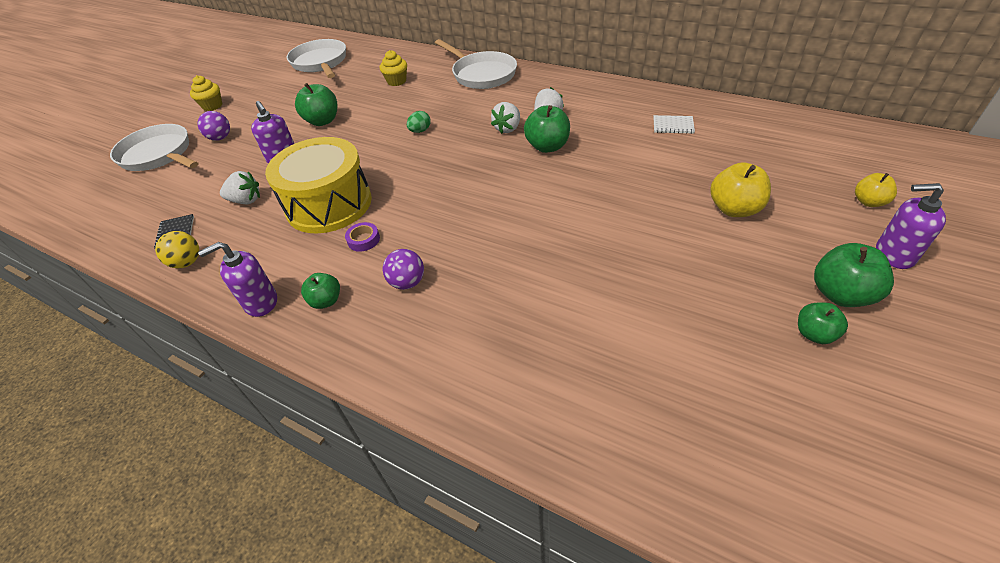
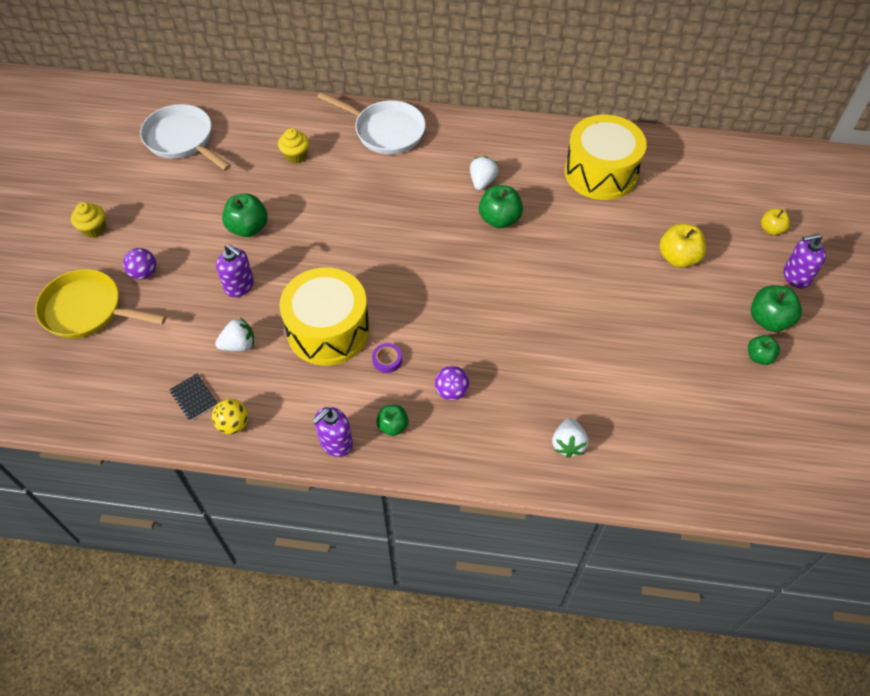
camera: 25 degrees left, 10 degrees up
white pan [110,124,198,171] -> yellow pan [35,269,166,339]
green egg [407,111,431,133] -> none
white strawberry [491,102,520,134] -> white strawberry moved to [552,418,589,458]
white notebook [654,115,695,134] -> yellow drum [564,115,647,200]

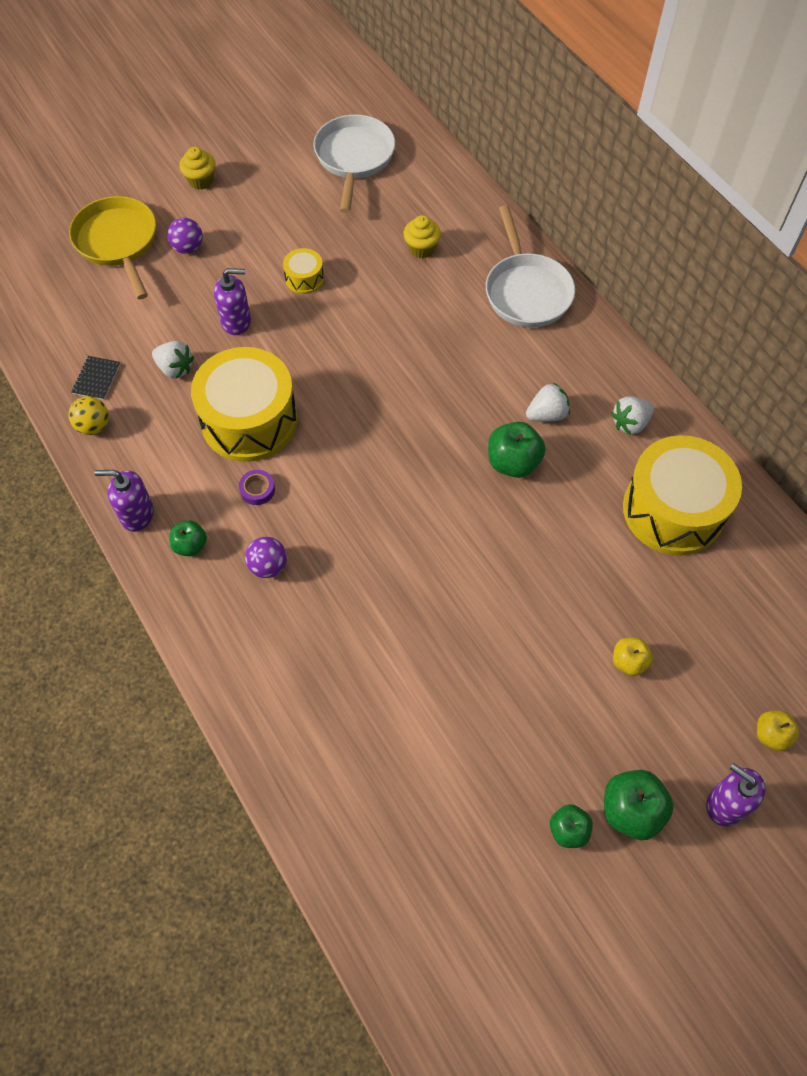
camera: 50 degrees right, 5 degrees up
purple soap dispenser [216,244,254,297] -> purple soap dispenser turned 90 degrees counterclockwise [214,268,251,335]
green apple [222,193,268,237] -> yellow drum [283,248,324,294]
white strawberry [552,418,589,458] -> white strawberry moved to [611,397,654,435]
yellow apple [659,223,706,268] -> yellow apple [613,637,653,676], size x0.62

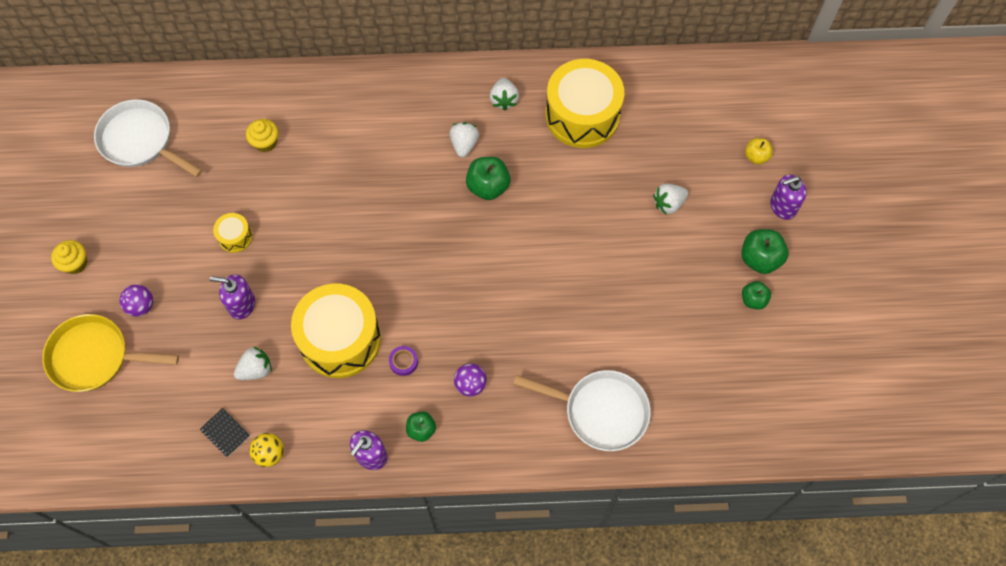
camera: 60 degrees left, 5 degrees up
purple soap dispenser [214,268,251,335] -> purple soap dispenser turned 105 degrees counterclockwise [210,274,255,320]
white pan [486,205,575,327] -> white pan moved to [513,370,651,451]
yellow apple [613,637,653,676] -> white strawberry [653,184,688,214]

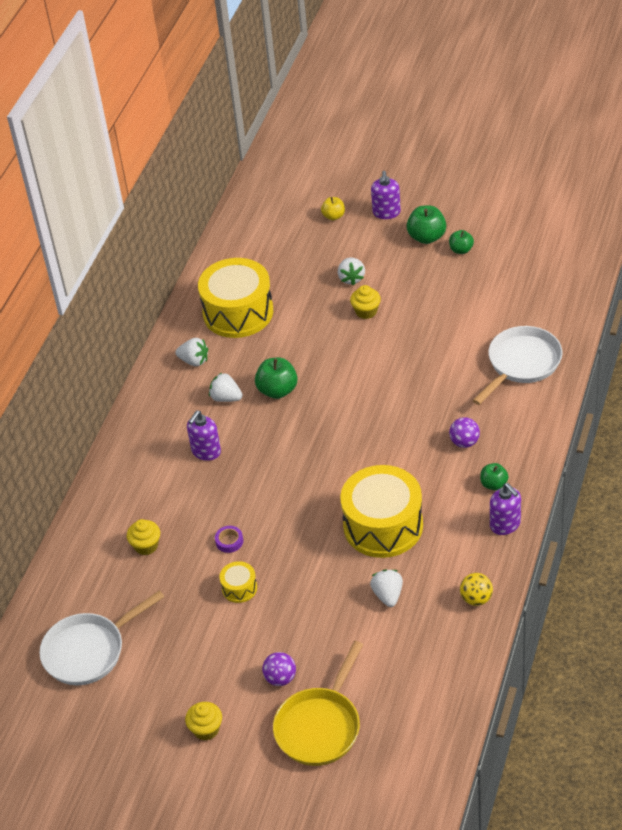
camera: 65 degrees left, 20 degrees down
black notebook [200,408,250,457] -> none
purple soap dispenser [210,274,255,320] -> purple soap dispenser moved to [187,411,221,461]
purple tape [389,346,418,376] -> purple tape moved to [215,526,243,553]
none -> yellow cupcake [350,285,381,319]

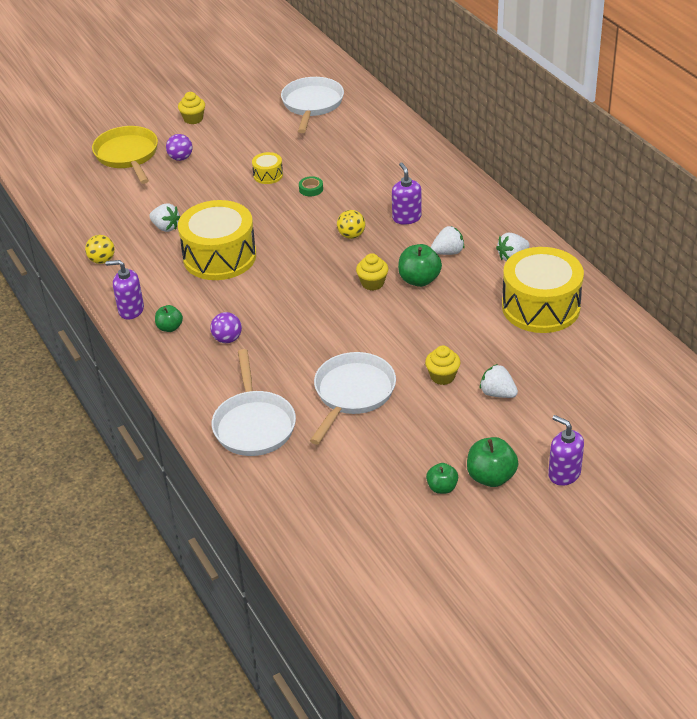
camera: 130 degrees right, 5 degrees down
yellow cupcake [127,519,160,555] -> yellow cupcake moved to [356,253,388,291]
purple tape [215,526,243,553] -> green tape [299,176,323,197]
yellow apple [321,197,345,220] -> none
none -> white pan [310,352,396,444]
none -> yellow ball [337,210,365,239]

